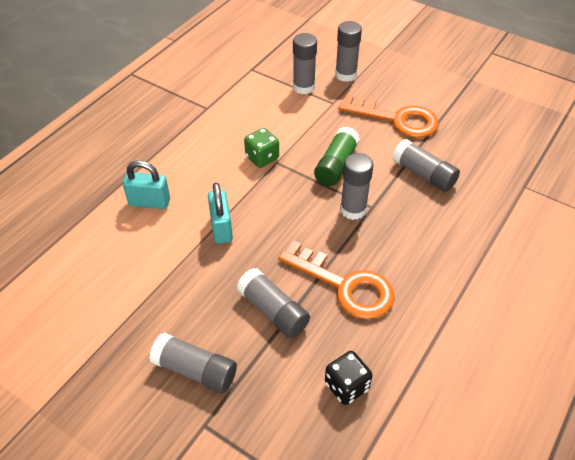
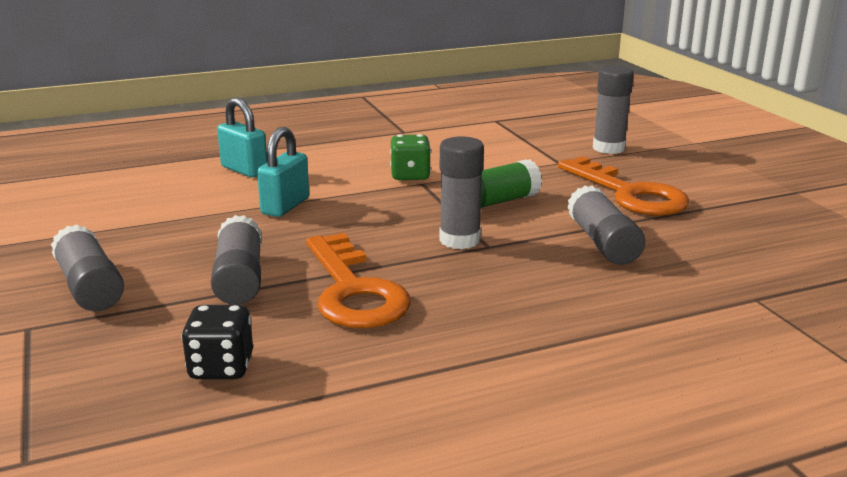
camera: 35 degrees right, 25 degrees down
grey glue stick [293,33,317,94] -> none

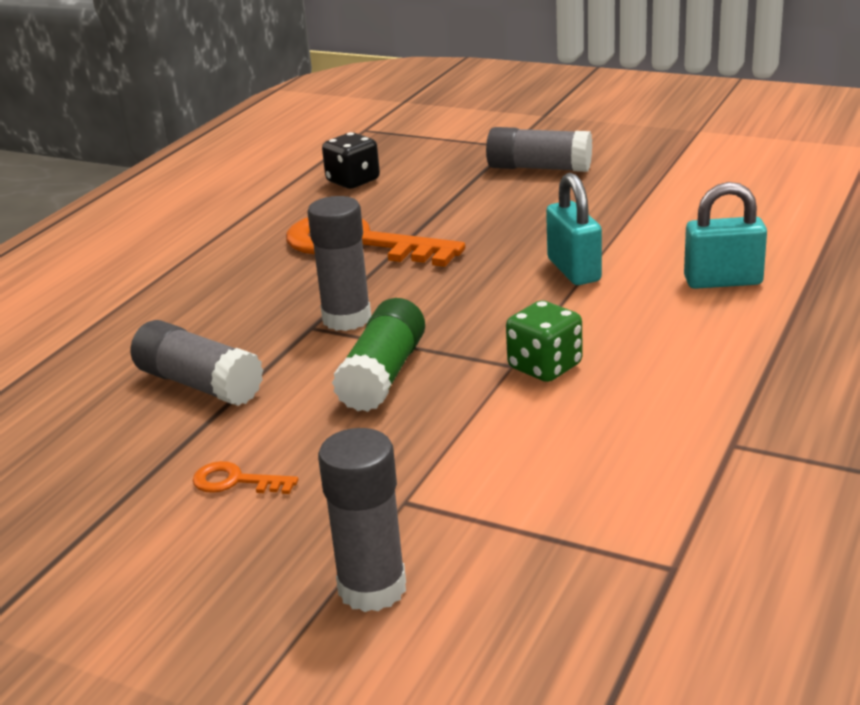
camera: 140 degrees right, 5 degrees up
grey glue stick [211,215,261,305] -> none
orange key [558,156,690,216] -> orange key [192,461,298,494], size x0.42

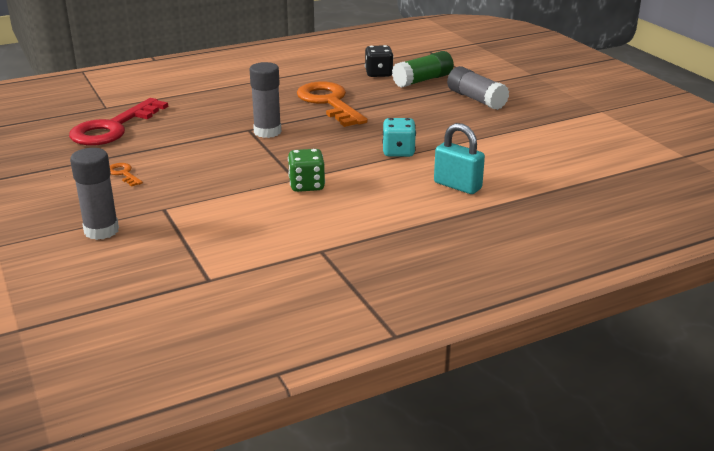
camera: 35 degrees right, 0 degrees up
grey glue stick [131,320,263,406] -> none
green glue stick [332,298,425,412] -> green glue stick moved to [392,51,454,88]
turquoise padlock [546,173,602,285] -> turquoise dice [382,118,416,157]
none -> red key [69,98,168,146]

